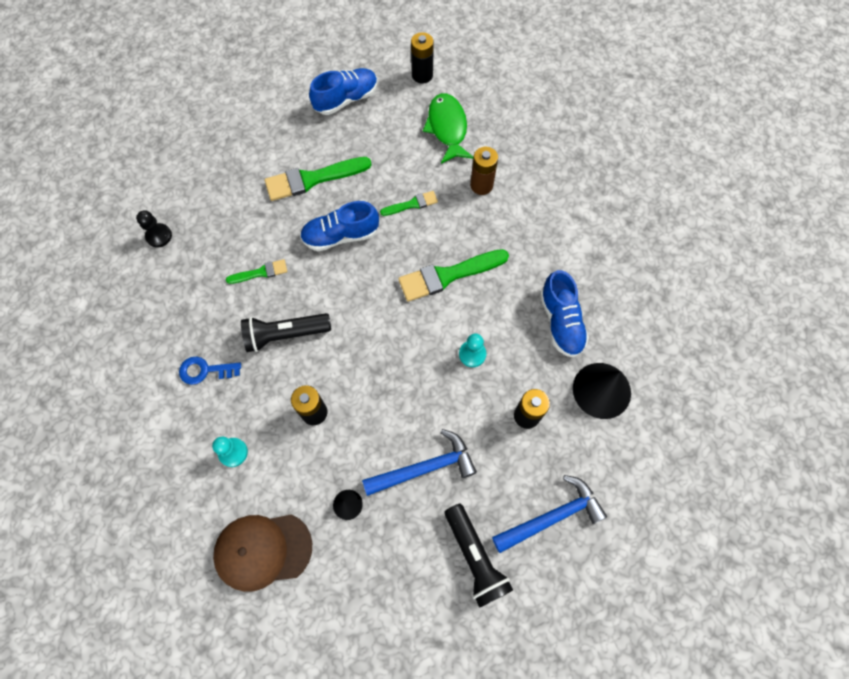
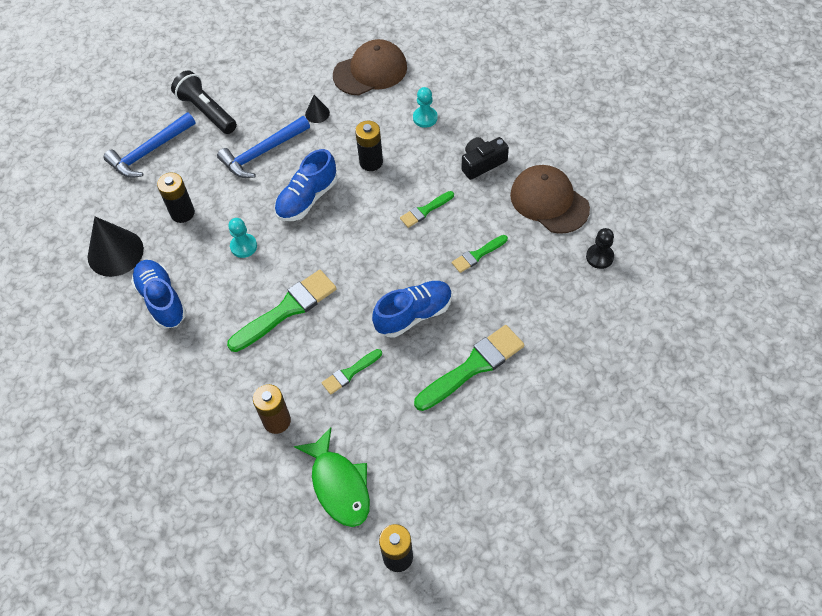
camera: 165 degrees right, 10 degrees down
blue key [179,356,241,385] -> black camera [462,137,509,180]
black flashlight [241,313,331,352] -> green brush [400,191,454,228]
blue shoe [309,68,378,115] -> blue shoe moved to [275,149,337,221]
none -> brown cap [510,165,590,234]

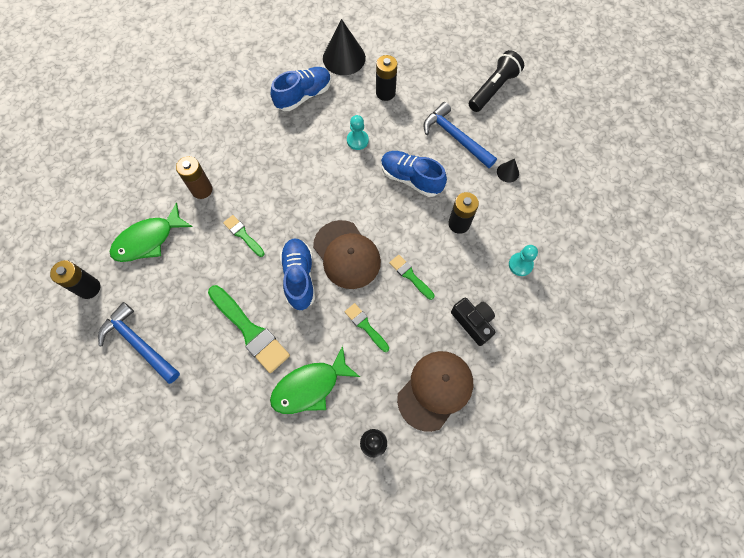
camera: 80 degrees right, 10 degrees up
blue hammer [103,112,196,178] -> blue hammer moved to [98,302,180,384]
green brush [227,270,337,352] -> none
brown cap [333,39,407,96] -> brown cap moved to [313,220,381,289]
blue shoe [372,281,452,338] -> blue shoe turned 150 degrees counterclockwise [280,238,315,311]
none -> green fish [270,346,360,414]

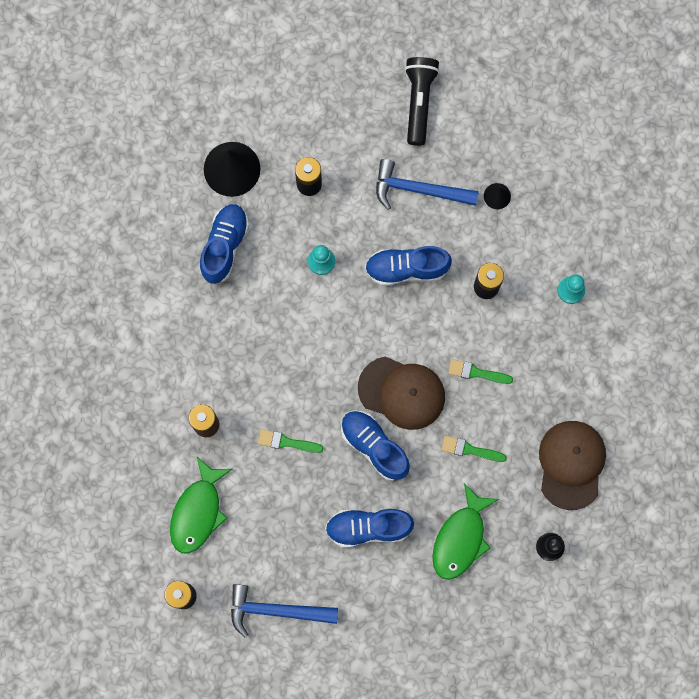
camera: 35 degrees left, 10 degrees up
green brush [208,285,290,373] -> blue shoe [325,509,414,547]
black camera [451,297,496,346] -> none

